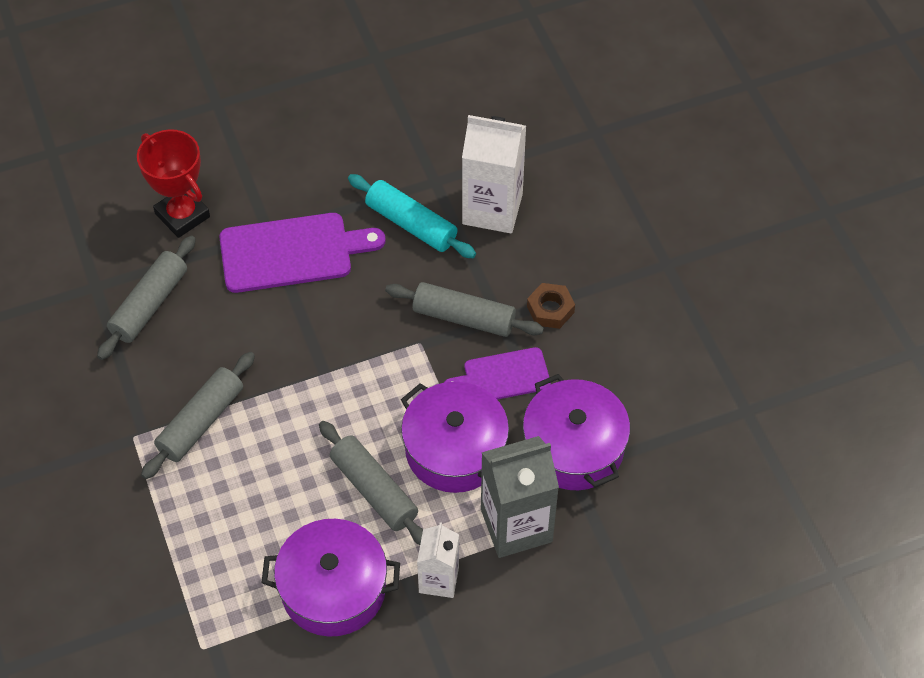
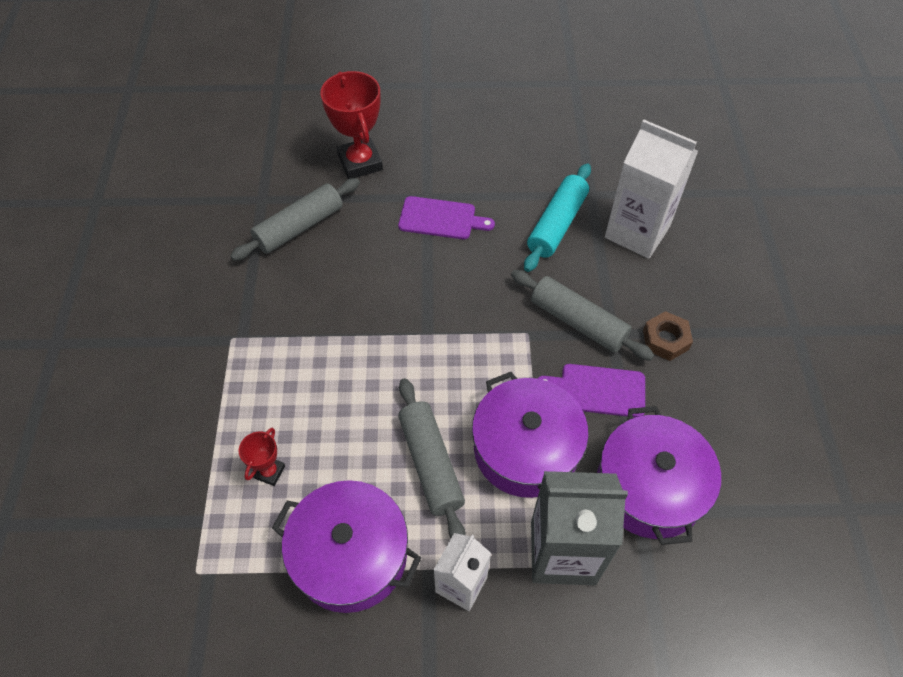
camera: 20 degrees right, 0 degrees up
grey rolling pin [141,352,255,479] -> none
purple cutting board [219,213,385,293] -> purple cutting board [398,196,495,239], size x0.61
turquoise rolling pin [348,174,476,258] -> turquoise rolling pin turned 60 degrees clockwise [524,163,591,272]
none -> red trophy [239,428,285,486]

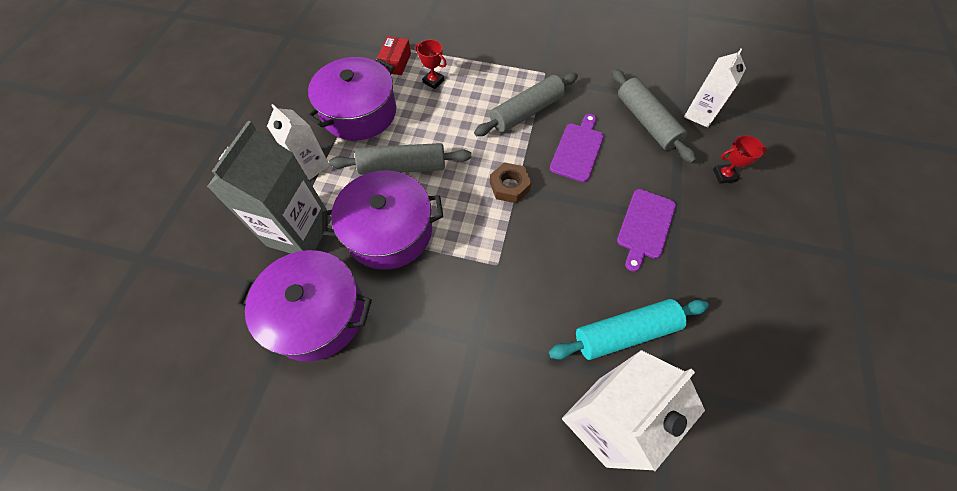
camera: 105 degrees right, 5 degrees up
red trophy [320,71,383,179] -> red trophy [713,135,767,184], size x0.50
grey rolling pin [511,270,654,361] -> grey rolling pin moved to [474,73,578,136]
turquoise rolling pin [524,163,591,272] -> turquoise rolling pin turned 60 degrees counterclockwise [549,299,709,360]
purple cutting board [537,364,645,417] -> purple cutting board moved to [550,114,604,182]
brown nut [643,311,693,361] -> brown nut moved to [490,162,531,203]
none -> red box [377,36,411,75]
none -> white carton [684,49,746,127]

